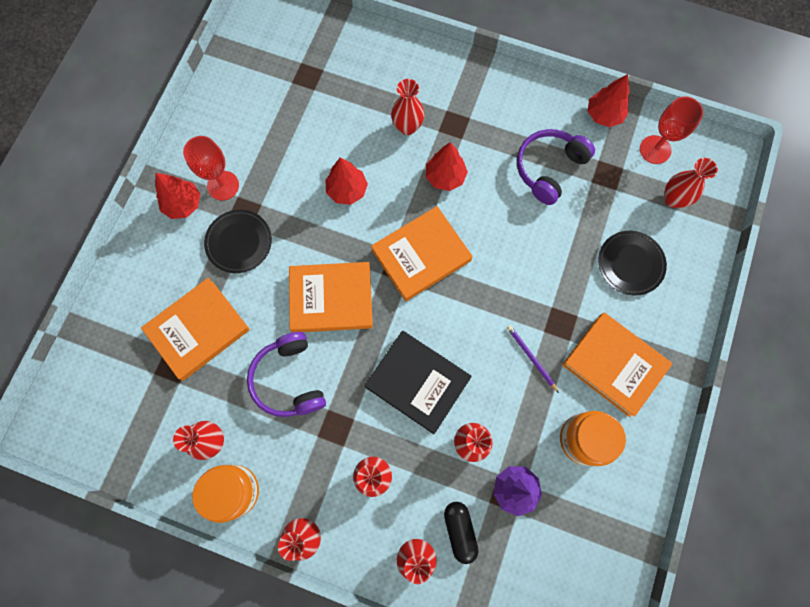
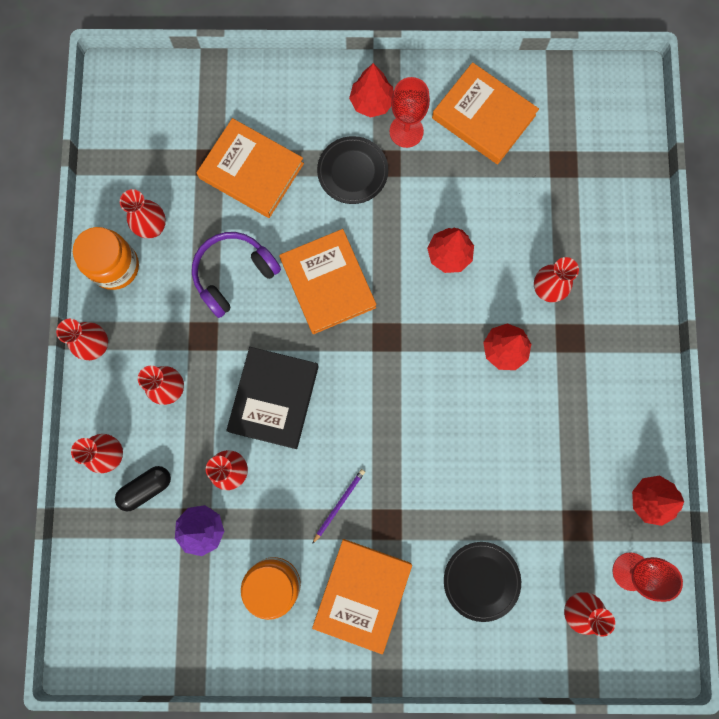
camera: 70 degrees right, 5 degrees up
orange book [371,206,473,301] -> orange book moved to [432,62,539,164]
purple headphones [517,129,595,205] -> none

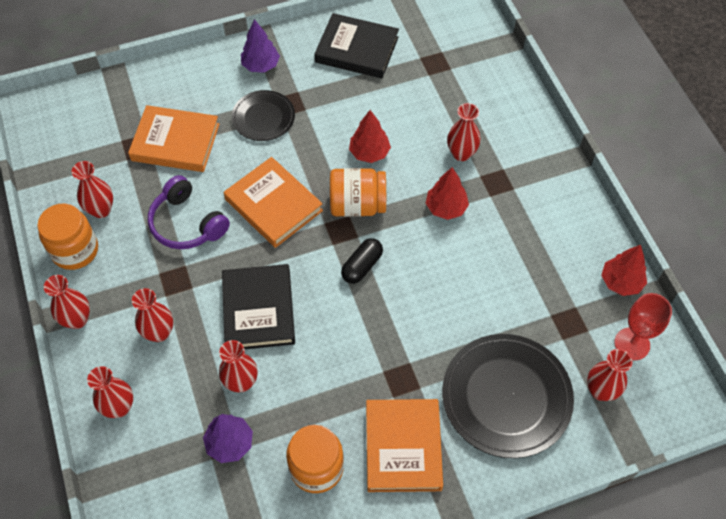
camera: 20 degrees left, 20 degrees down
black capsule [115,466,171,511] -> black capsule moved to [341,238,383,284]
purple headphones [192,232,281,318] -> purple headphones turned 75 degrees counterclockwise [148,175,230,249]
purple pencil [312,469,365,544] -> none
red tree [349,63,394,118] -> purple tree [241,19,280,73]
red goblet [389,77,430,148] -> none
orange book [432,62,539,164] -> black book [315,13,399,78]
black plate [444,542,521,622] -> black plate [442,334,574,458], size x1.74
none -> orange jar [330,168,386,217]

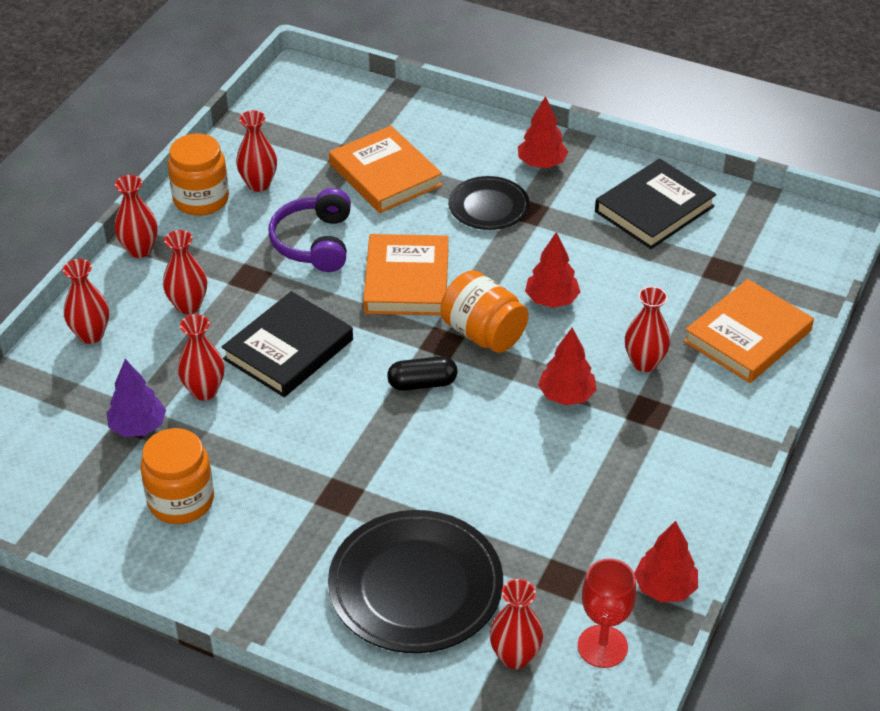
camera: 45 degrees right, 15 degrees down
purple tree [241,19,280,73] -> red tree [518,96,568,168]
black book [315,13,399,78] -> black book turned 75 degrees clockwise [595,159,716,249]
orange book [366,399,443,492] -> orange book moved to [684,279,814,383]

